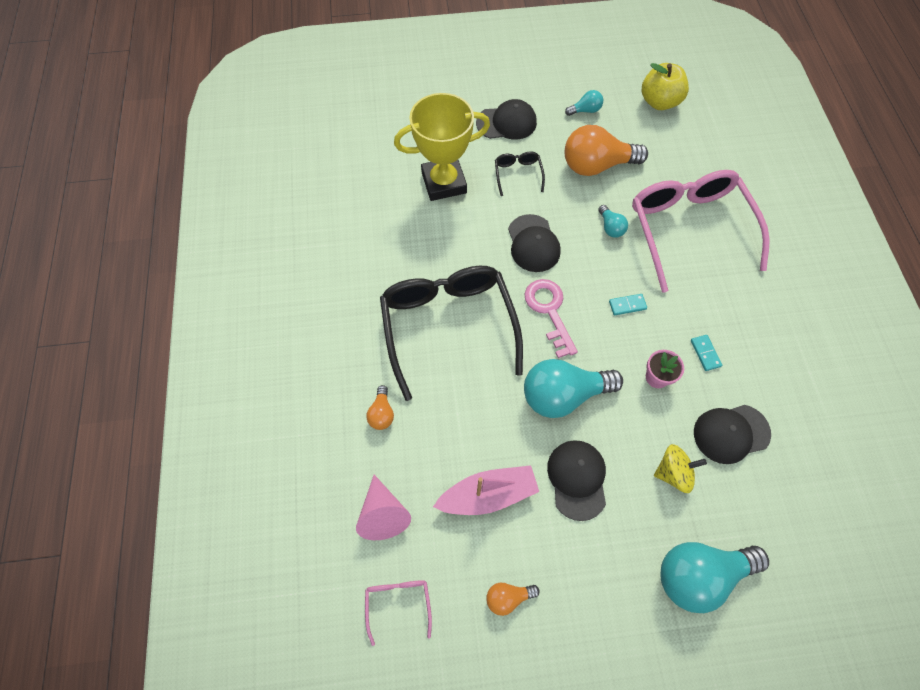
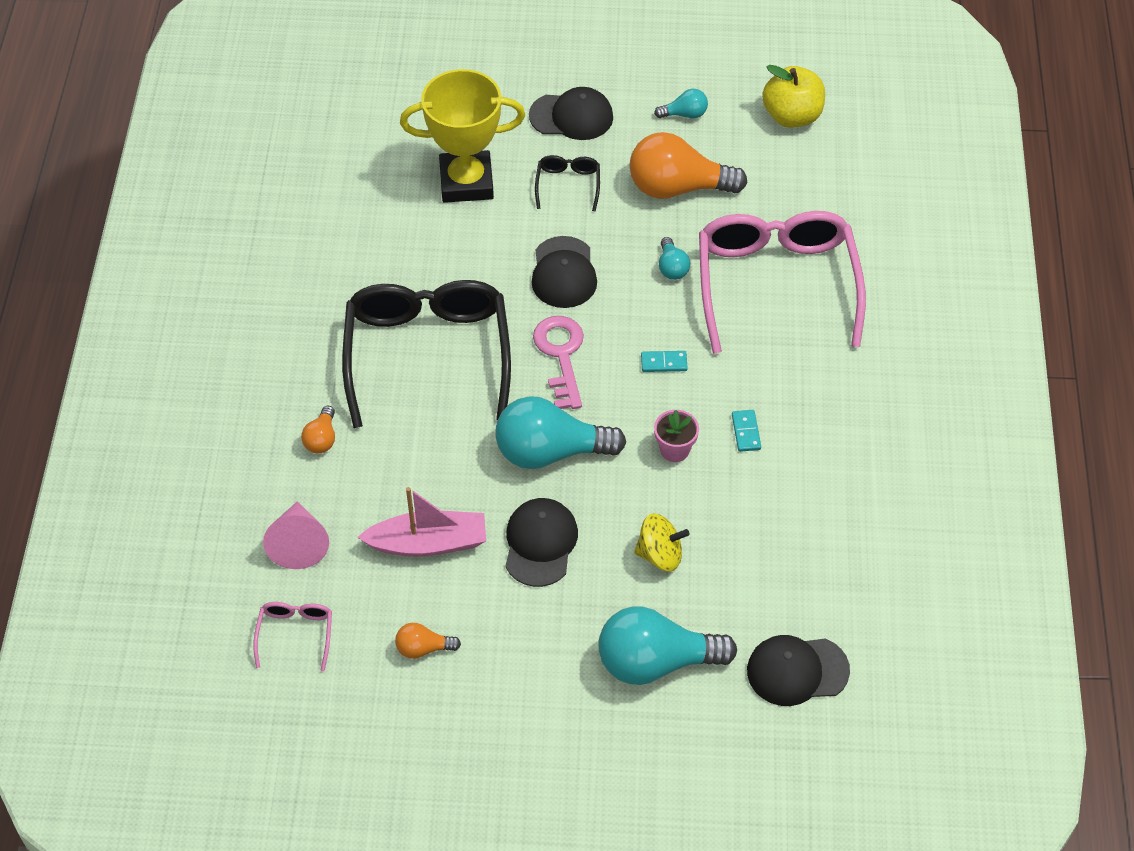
camera: 10 degrees right, 10 degrees down
black cap [694,405,771,464] -> black cap moved to [747,635,850,706]

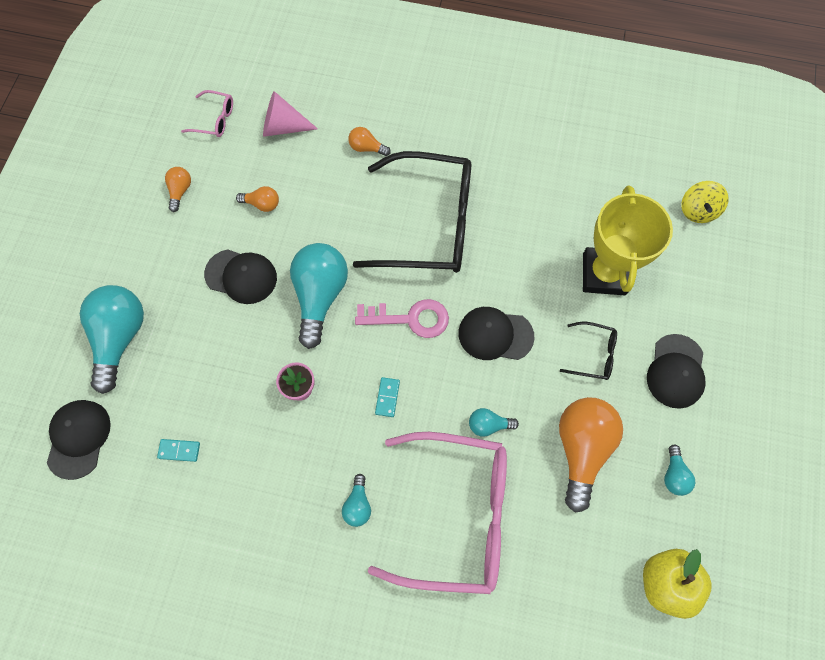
camera: 100 degrees right, 15 degrees up
pink boat [358,487,486,557] -> orange light bulb [236,186,279,212]
yellow spinning top [634,514,690,572] -> yellow spinning top moved to [681,181,729,223]
turquoise domino [732,410,761,452] -> turquoise domino moved to [157,439,200,462]
none -> turquoise light bulb [342,474,371,527]

